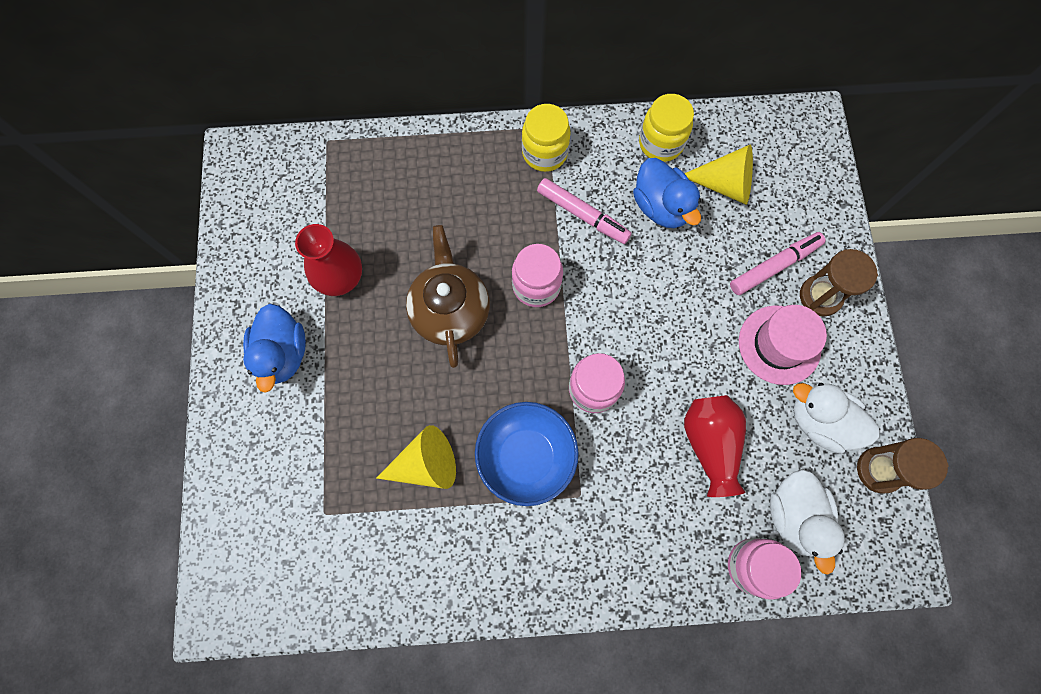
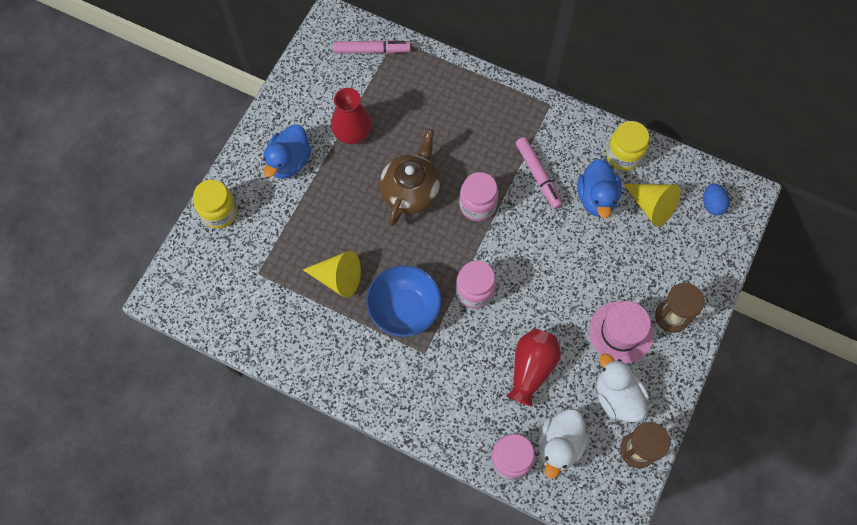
camera: 30 degrees right, 5 degrees down
yellow jar [522,104,571,172] -> yellow jar moved to [193,180,238,228]
pink marker [730,232,825,295] -> pink marker moved to [333,40,410,54]
none -> blue egg [703,183,729,216]

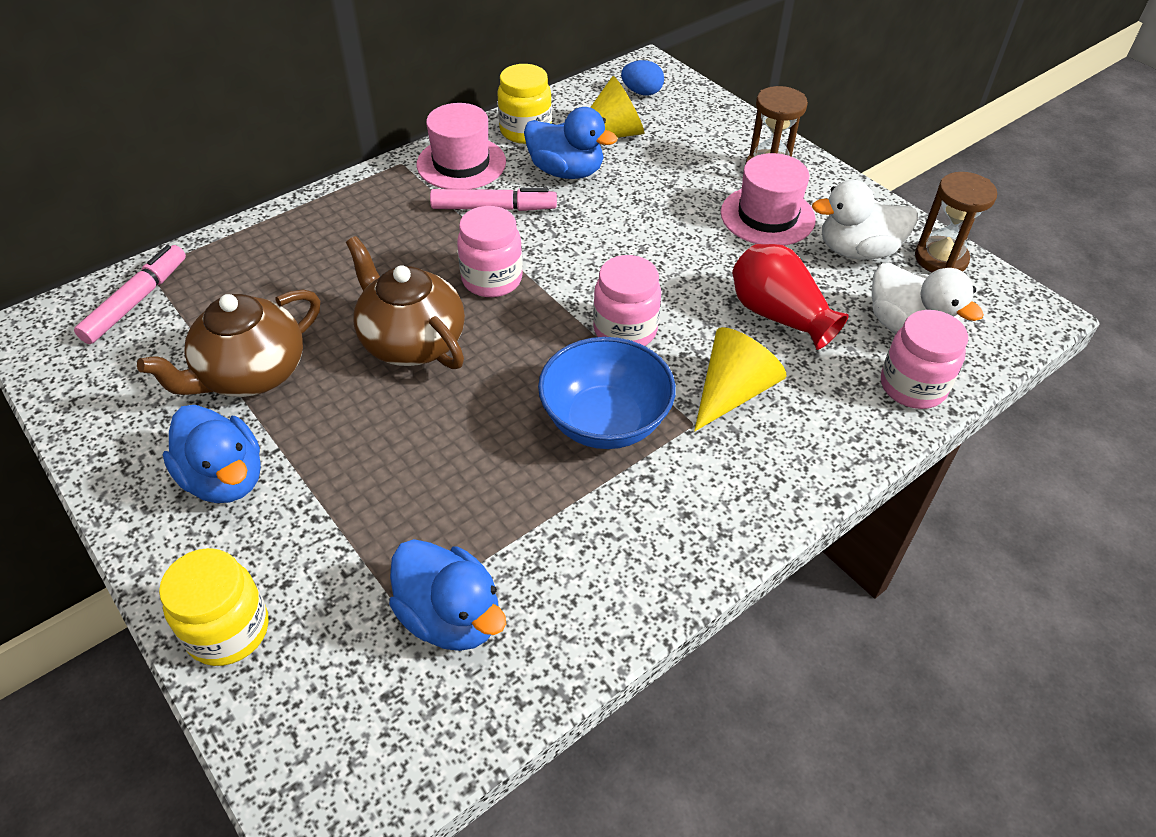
camera: 65 degrees left, 20 degrees down
yellow cone [302,251,361,298] -> yellow cone moved to [694,327,786,431]
red vase [331,88,372,144] -> brown teapot [137,289,320,397]
none -> blue duck [389,539,506,651]
none -> pink hat [417,103,506,189]

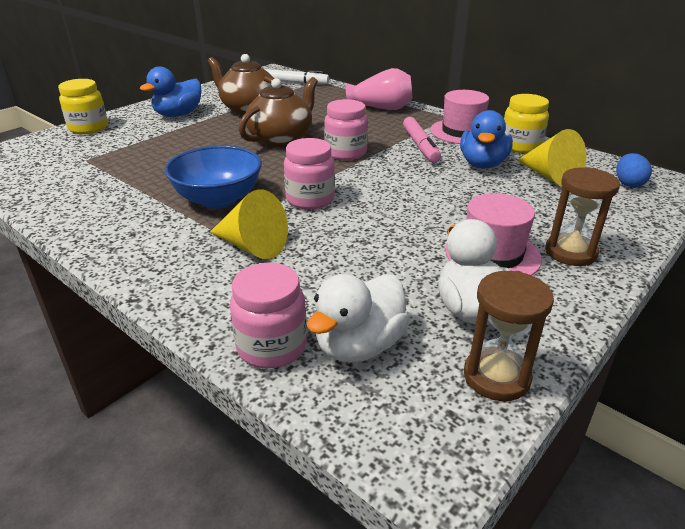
camera: 80 degrees right, 15 degrees down
pink marker [74,245,186,344] -> white marker [265,69,329,84]
blue duck [389,539,506,651] -> none
red vase [732,244,849,350] -> none
none -> pink vase [345,68,412,110]

